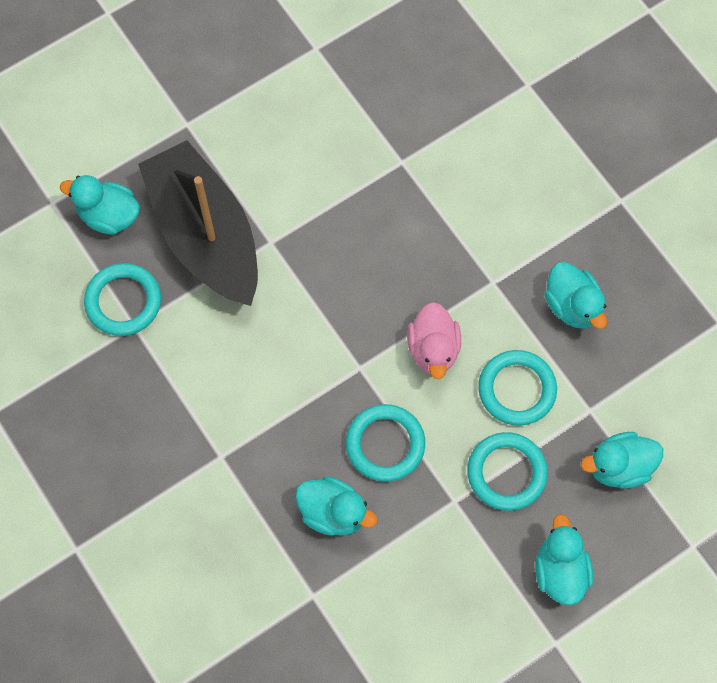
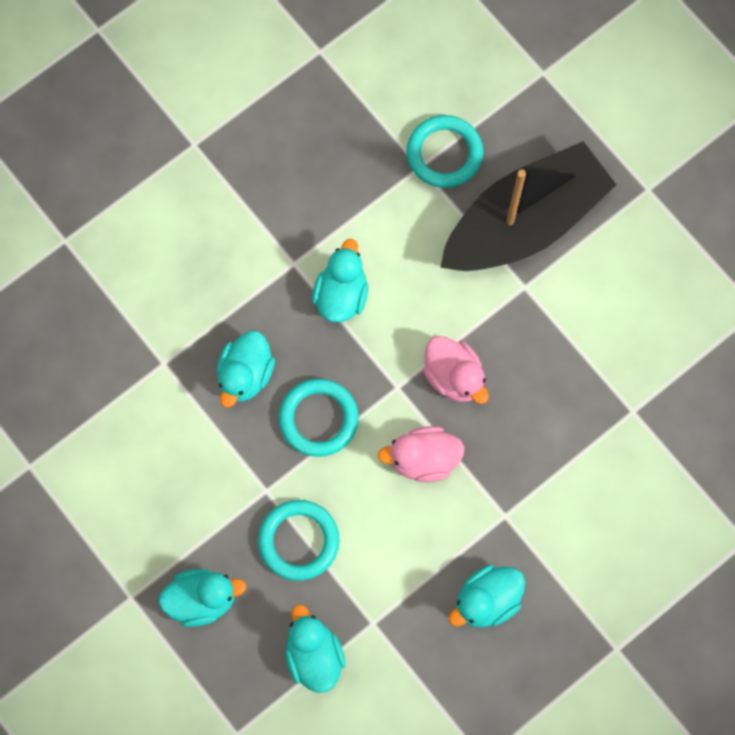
camera: 85 degrees right, 5 degrees up
turquoise duck [60,175,140,235] -> turquoise duck moved to [312,239,368,322]
turquoise ring [478,350,557,426] -> none
none -> pink duck [423,336,489,404]

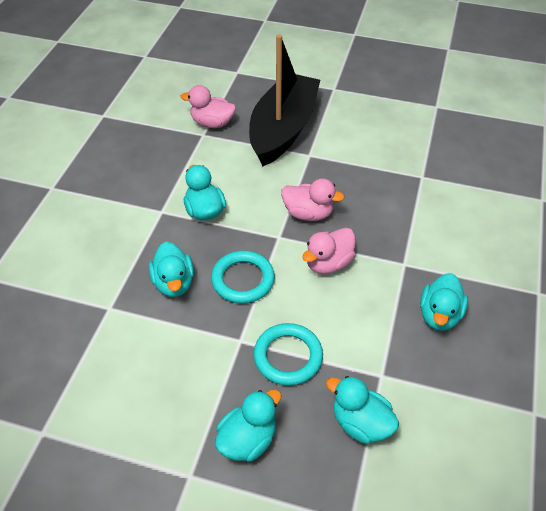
camera: 35 degrees left, 25 degrees down
turquoise ring [406,115,483,188] -> pink duck [181,85,236,128]

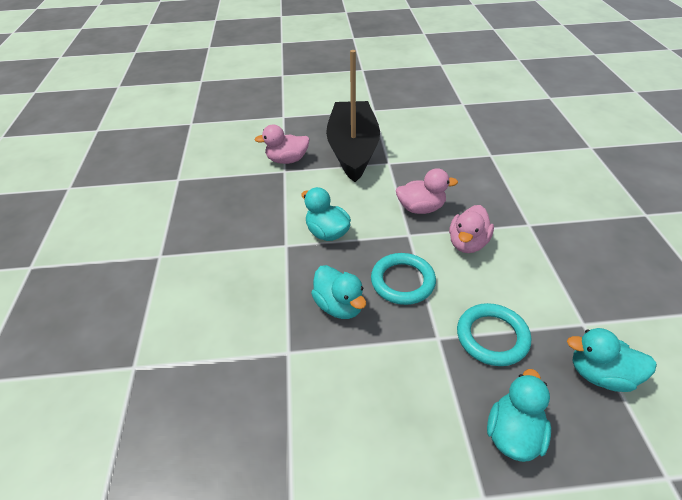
camera: 20 degrees left, 5 degrees down
turquoise duck [420,273,468,331] -> none

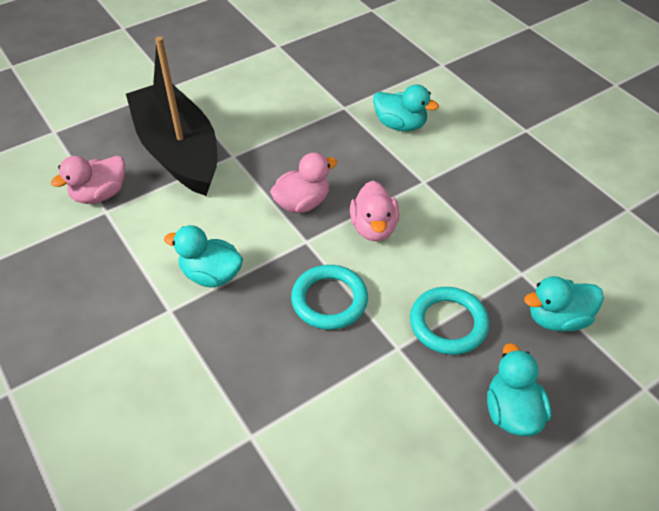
camera: 30 degrees left, 5 degrees up
turquoise duck [311,265,366,319] -> turquoise duck moved to [373,84,439,131]

